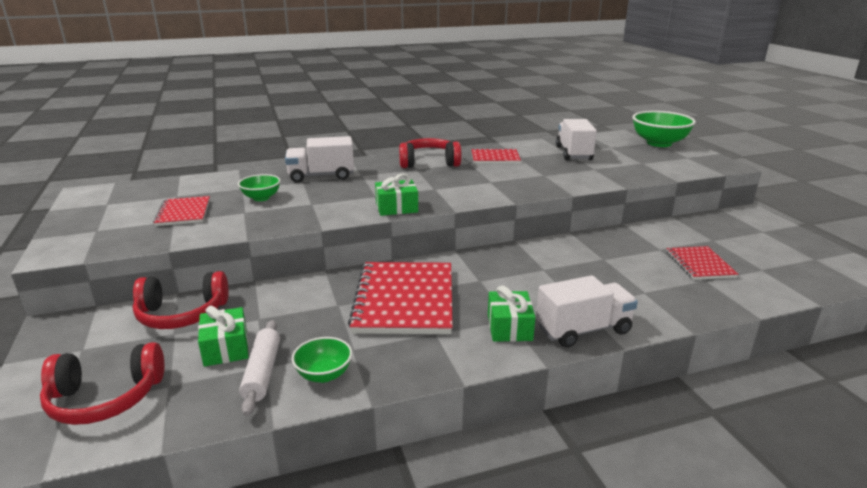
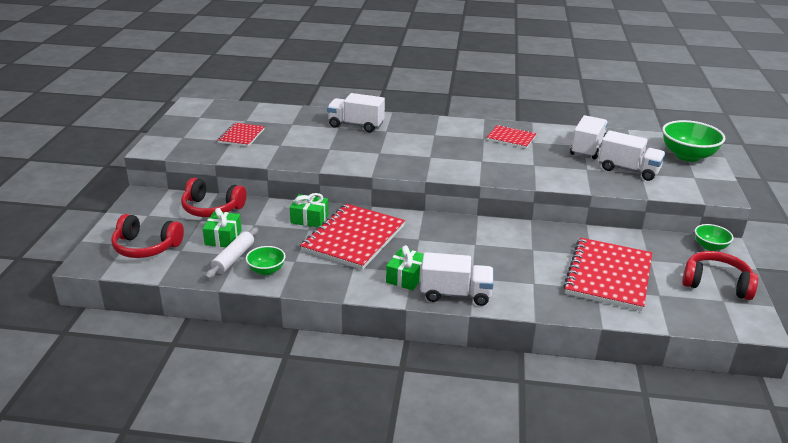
camera: 25 degrees right, 5 degrees up
green bowl [238,174,281,201] -> green bowl moved to [695,224,734,251]
green gift [375,173,418,216] -> green gift moved to [290,193,329,227]
red headphones [399,138,461,168] -> red headphones moved to [682,251,758,300]
red notebook [666,246,739,280] -> red notebook [563,238,652,311], size x1.86
none -> white truck [599,130,665,181]

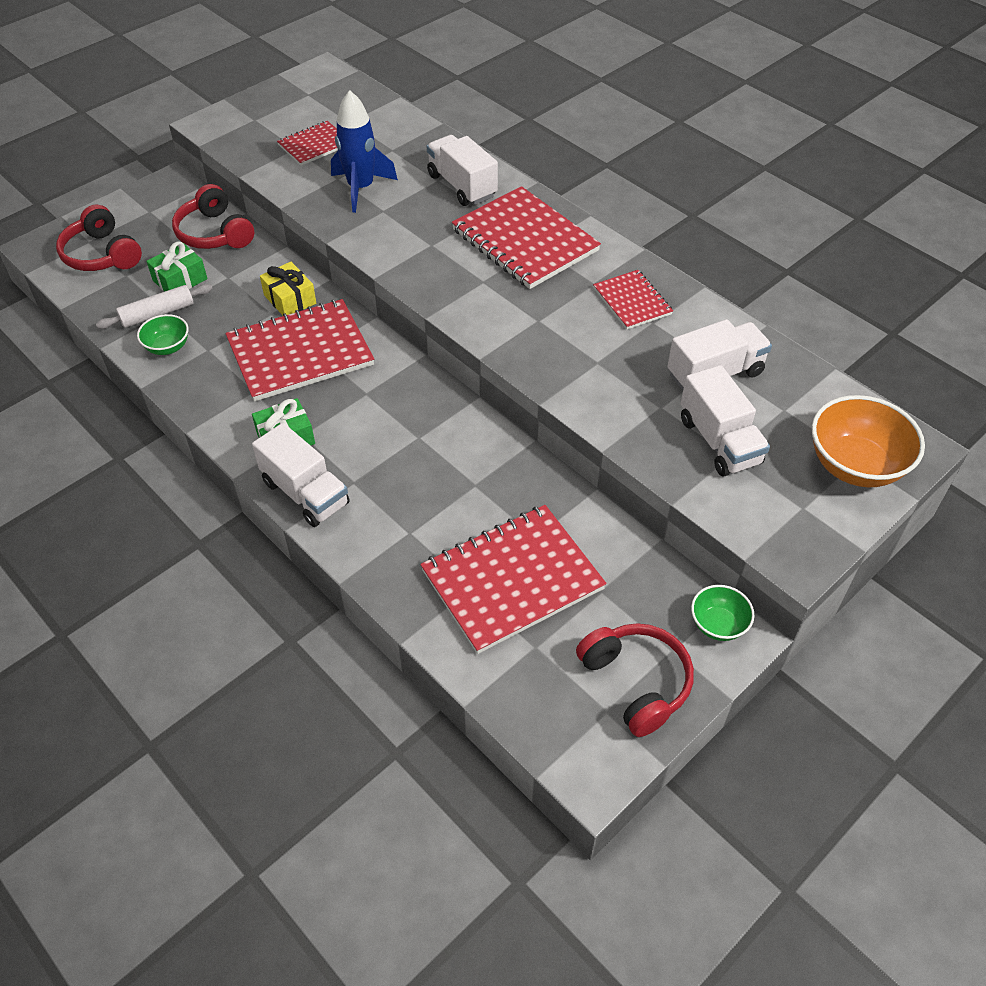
camera: 40 degrees right, 20 degrees up
green gift [290,193,329,227] -> yellow gift [260,262,316,315]
green bowl [662,120,726,162] -> orange bowl [812,395,925,487]
none -> blue rocket [331,90,398,213]
none -> red notebook [452,186,601,289]

